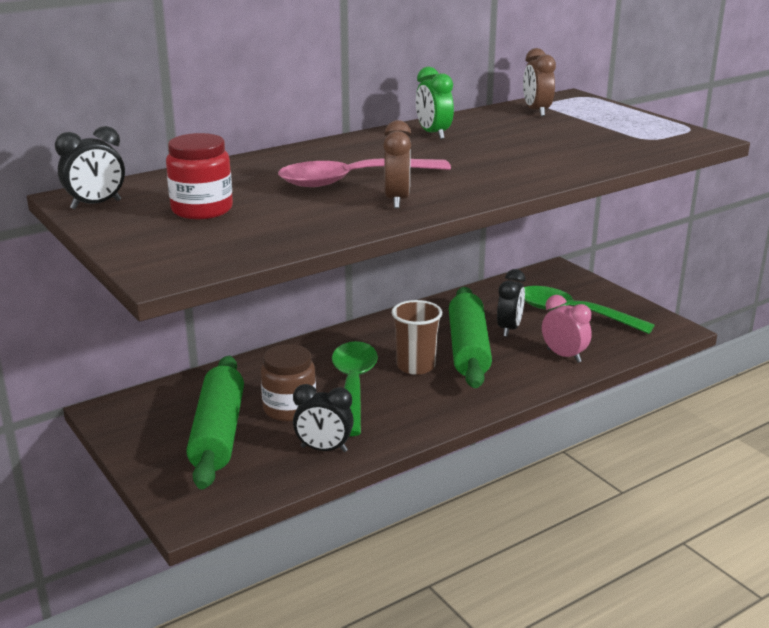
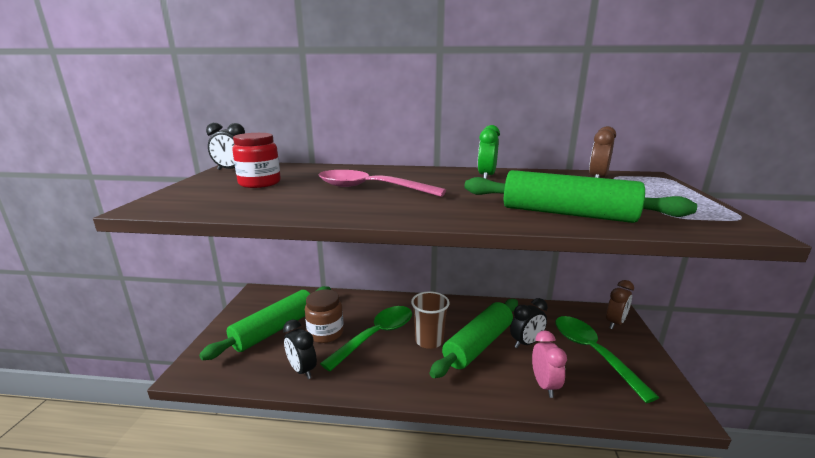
camera: 40 degrees right, 5 degrees down
brown clock [383,120,411,209] -> brown clock moved to [606,280,634,329]
none -> green rolling pin [464,170,697,223]

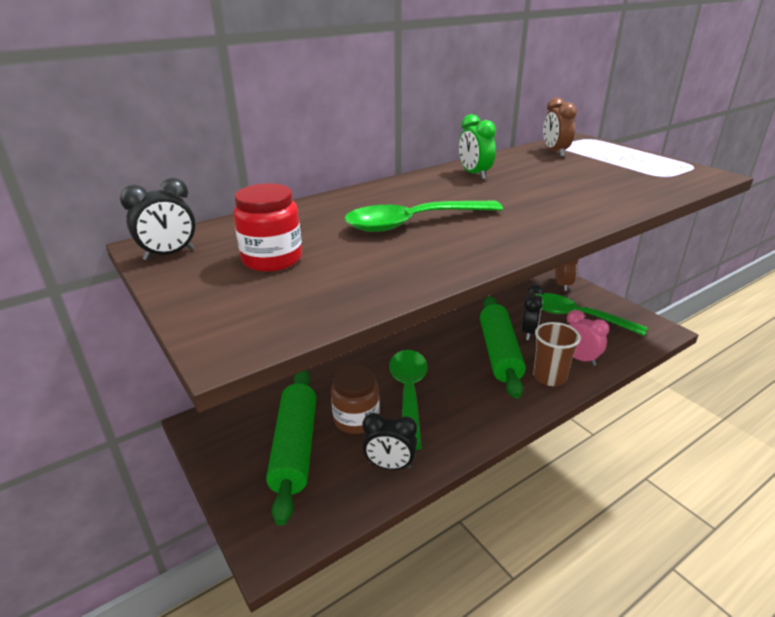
camera: 40 degrees left, 10 degrees up
pink spoon [319,170,446,197] -> green spoon [344,201,503,232]
brown cup [411,291,450,349] -> brown cup moved to [533,322,581,386]
green rolling pin [464,170,697,223] -> none

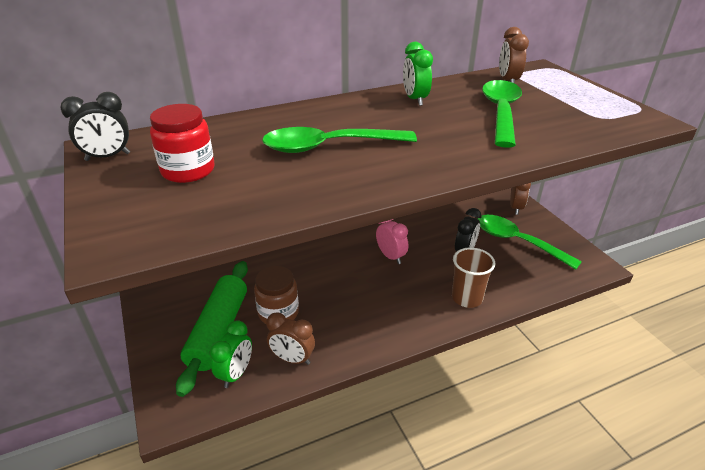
camera: 10 degrees right, 5 degrees up
black clock [362,413,417,470] -> brown clock [266,312,315,365]
green spoon [389,350,428,450] -> green spoon moved to [482,80,522,148]
green rolling pin [480,296,526,399] -> none
pink clock [567,310,609,366] -> pink clock moved to [376,219,408,264]
none -> green clock [210,320,252,388]

